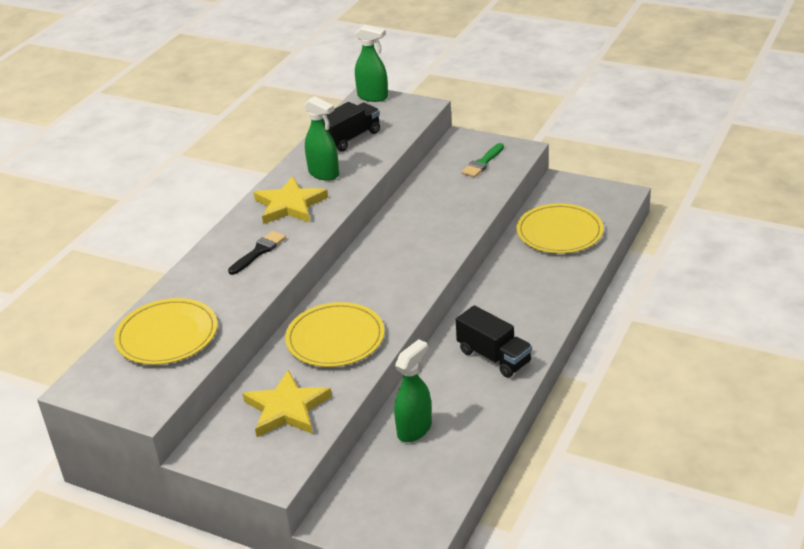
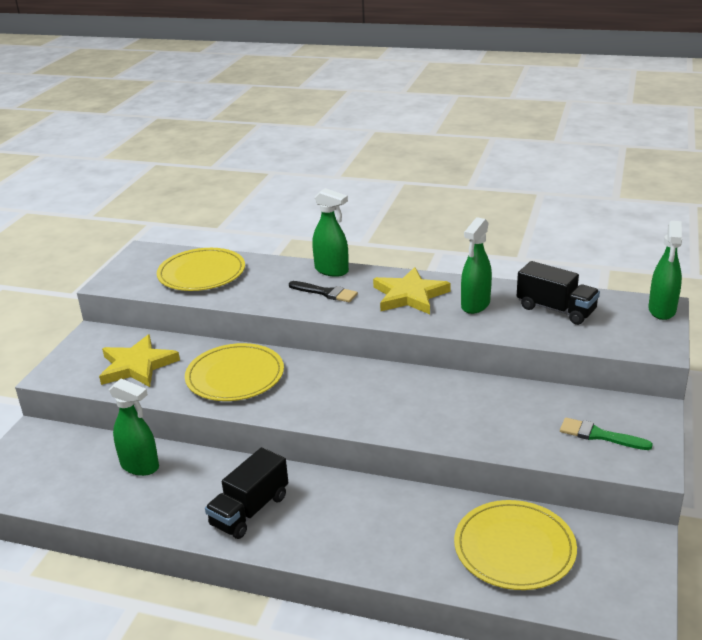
camera: 80 degrees right, 5 degrees down
none -> green spray bottle [312,188,349,277]

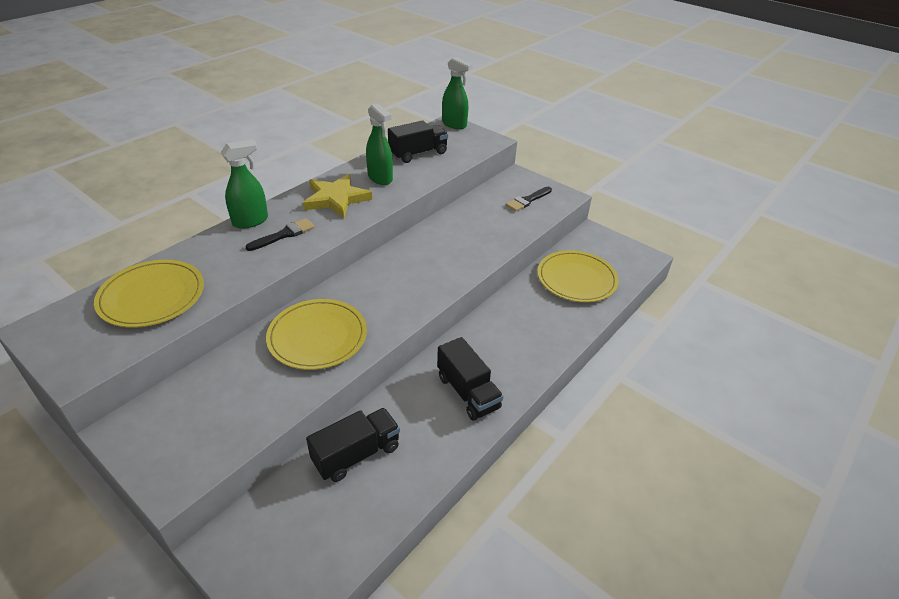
camera: 70 degrees left, 10 degrees up
yellow star [99,335,180,387] -> none
green spray bottle [109,378,159,476] -> black truck [306,408,400,482]
green brush [560,418,653,450] -> black brush [506,187,552,212]

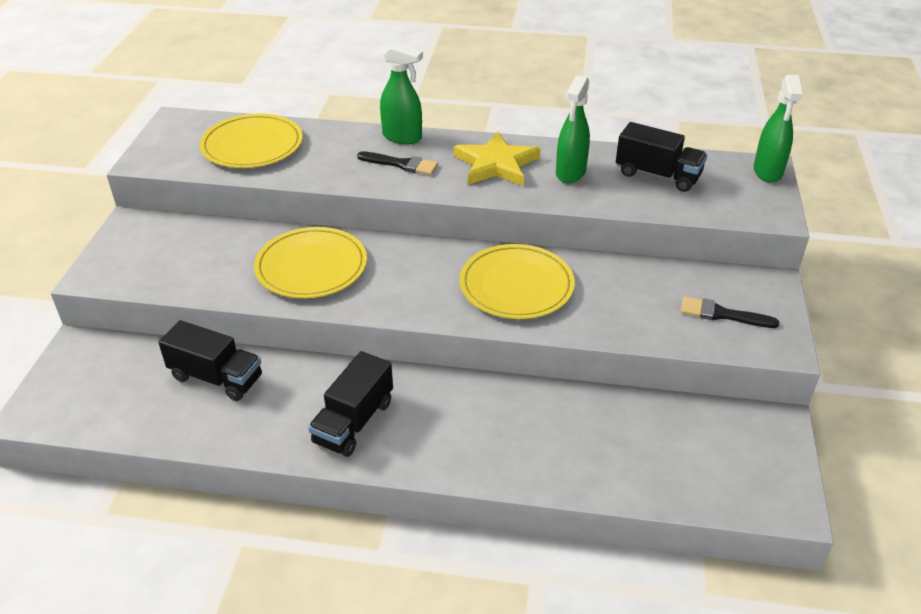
camera: 60 degrees right, 0 degrees up
yellow plate [537,250,619,302] -> yellow plate moved to [460,244,575,319]

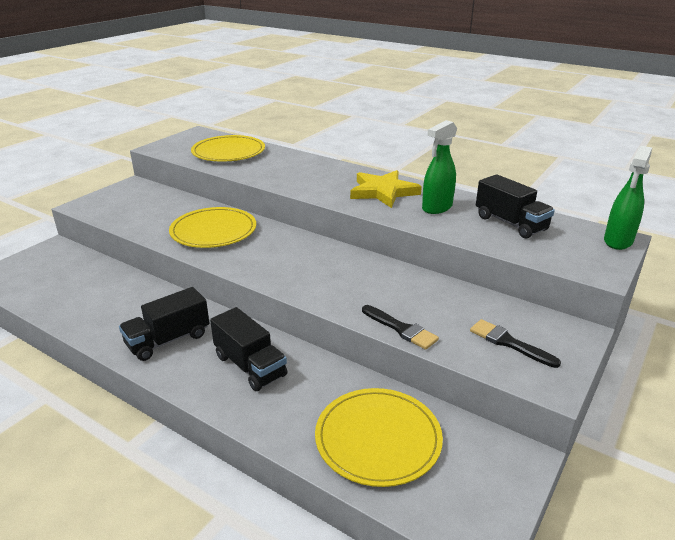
camera: 25 degrees right, 10 degrees down
black truck [158,320,262,401] -> black truck moved to [210,307,287,391]
black brush [357,151,438,175] -> black brush moved to [362,305,439,350]
green spray bottle [380,42,423,144] -> none
yellow plate [460,244,575,319] -> yellow plate moved to [315,388,443,487]

